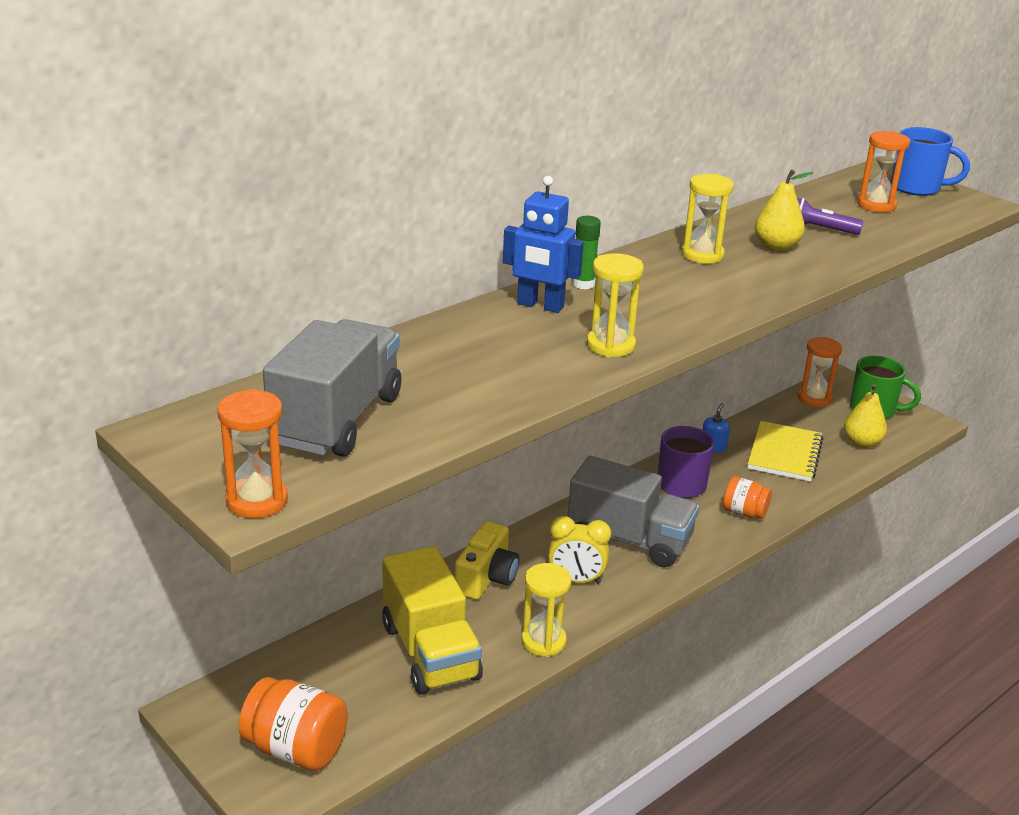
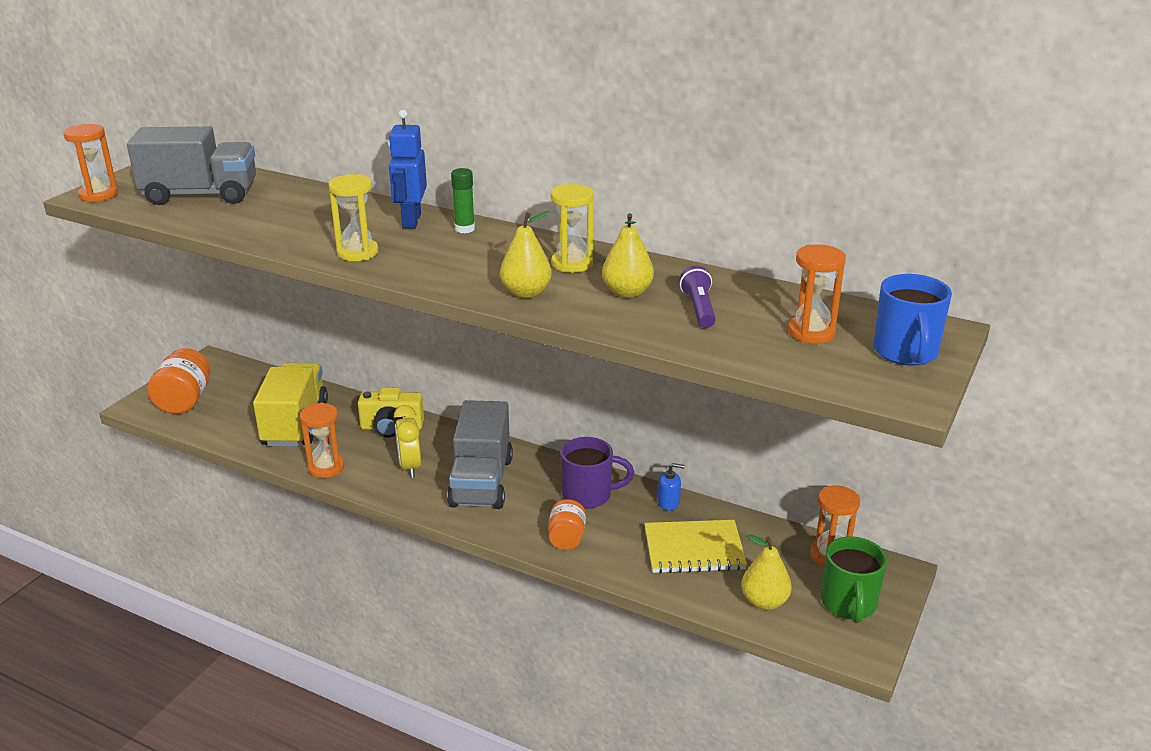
camera: 70 degrees right, 0 degrees up
yellow truck [382,546,483,695] -> yellow truck turned 135 degrees clockwise [253,363,328,447]
yellow hourglass [522,563,572,657] -> orange hourglass [300,403,344,478]
none -> yellow pear [500,211,552,298]

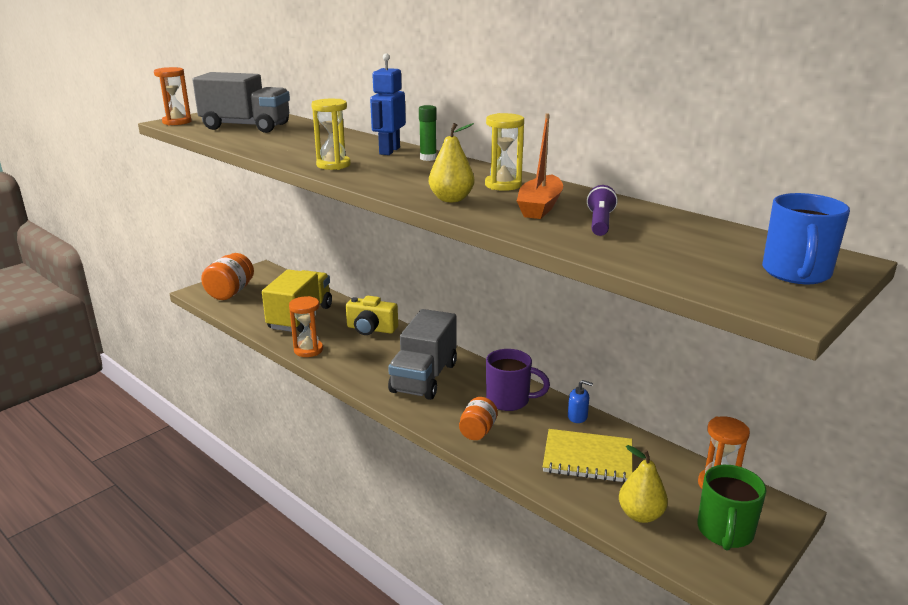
camera: 15 degrees right, 5 degrees down
yellow clock [394,405,421,478] -> none
yellow pear [602,213,654,298] -> orange boat [517,113,563,219]
orange hourglass [788,244,846,344] -> none

